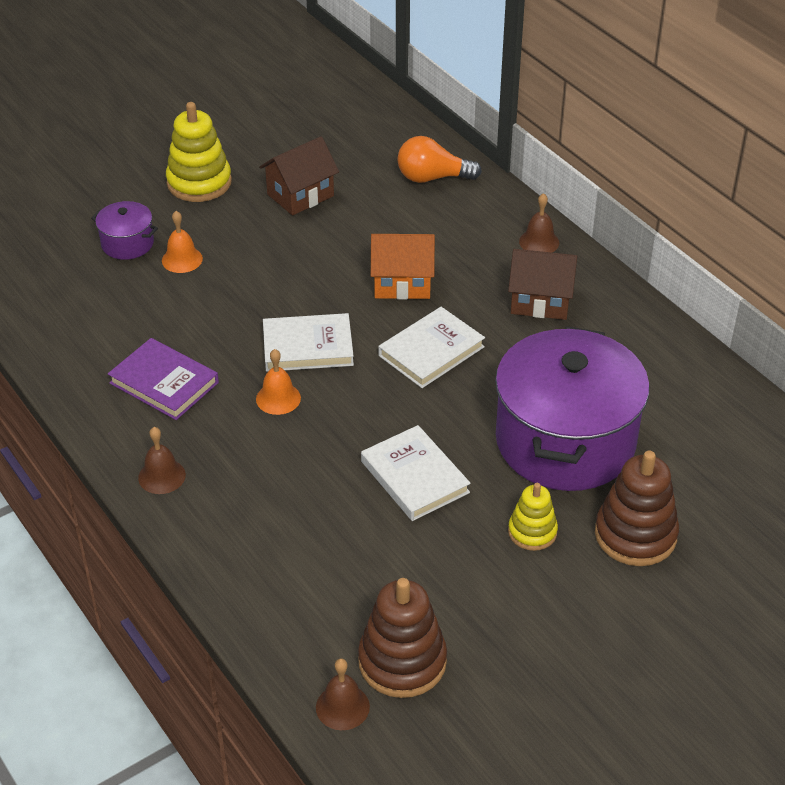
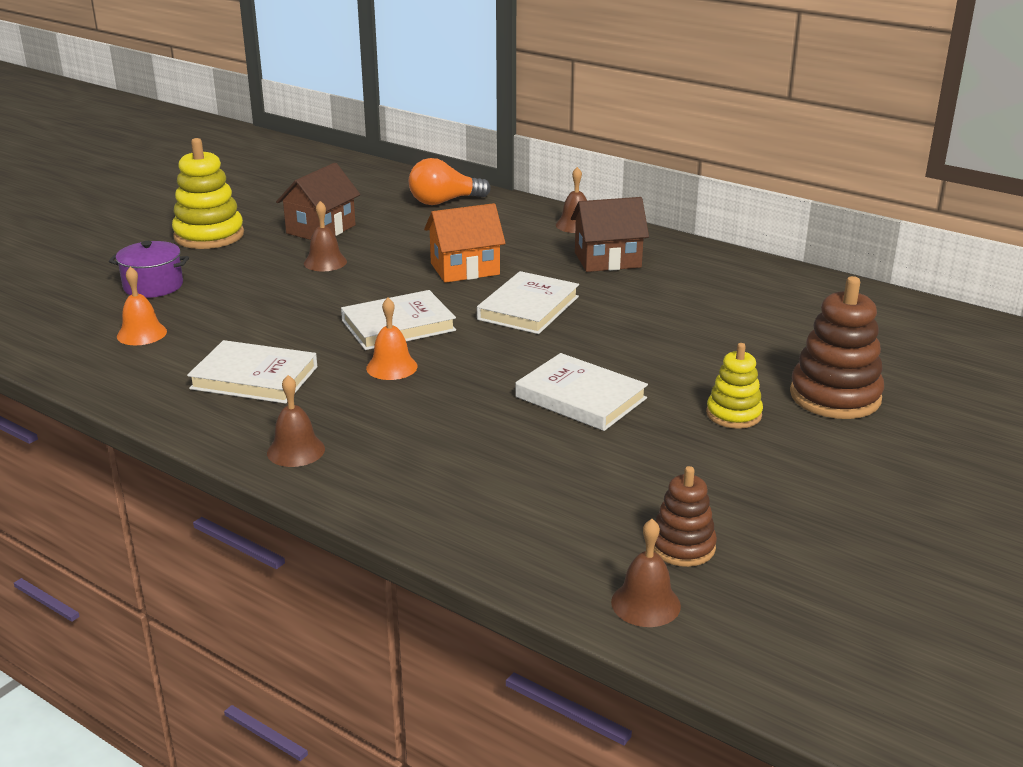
camera: 20 degrees left, 15 degrees down
purple book [108,338,219,420] -> white book [187,340,317,404]
orange bell [162,211,203,273] -> orange bell moved to [117,267,167,345]
brown stacking toy [358,578,447,698] -> brown stacking toy [654,466,717,567], size x0.60
purple pot [495,326,650,491] -> none
none -> brown bell [304,201,347,272]

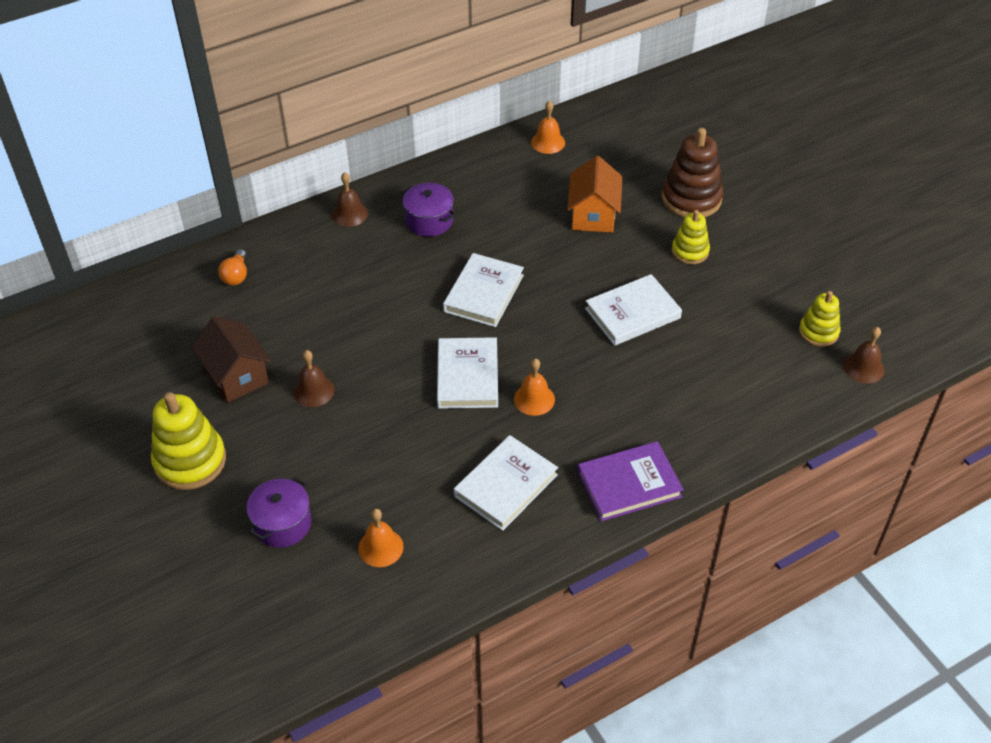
camera: 65 degrees left, 20 degrees up
brown bell [267,375,325,467] -> purple book [578,441,684,521]
orange light bulb [409,158,491,205] -> orange light bulb [218,249,247,286], size x0.61
orange house [424,203,506,283] -> orange house moved to [567,156,622,233]
white book [477,271,579,334] -> white book turned 60 degrees clockwise [443,253,524,327]
brown house [571,197,649,272] -> purple pot [402,183,456,237]
brown stacking toy [654,466,717,567] -> yellow stacking toy [799,291,841,347]
none -> orange bell [531,101,565,154]

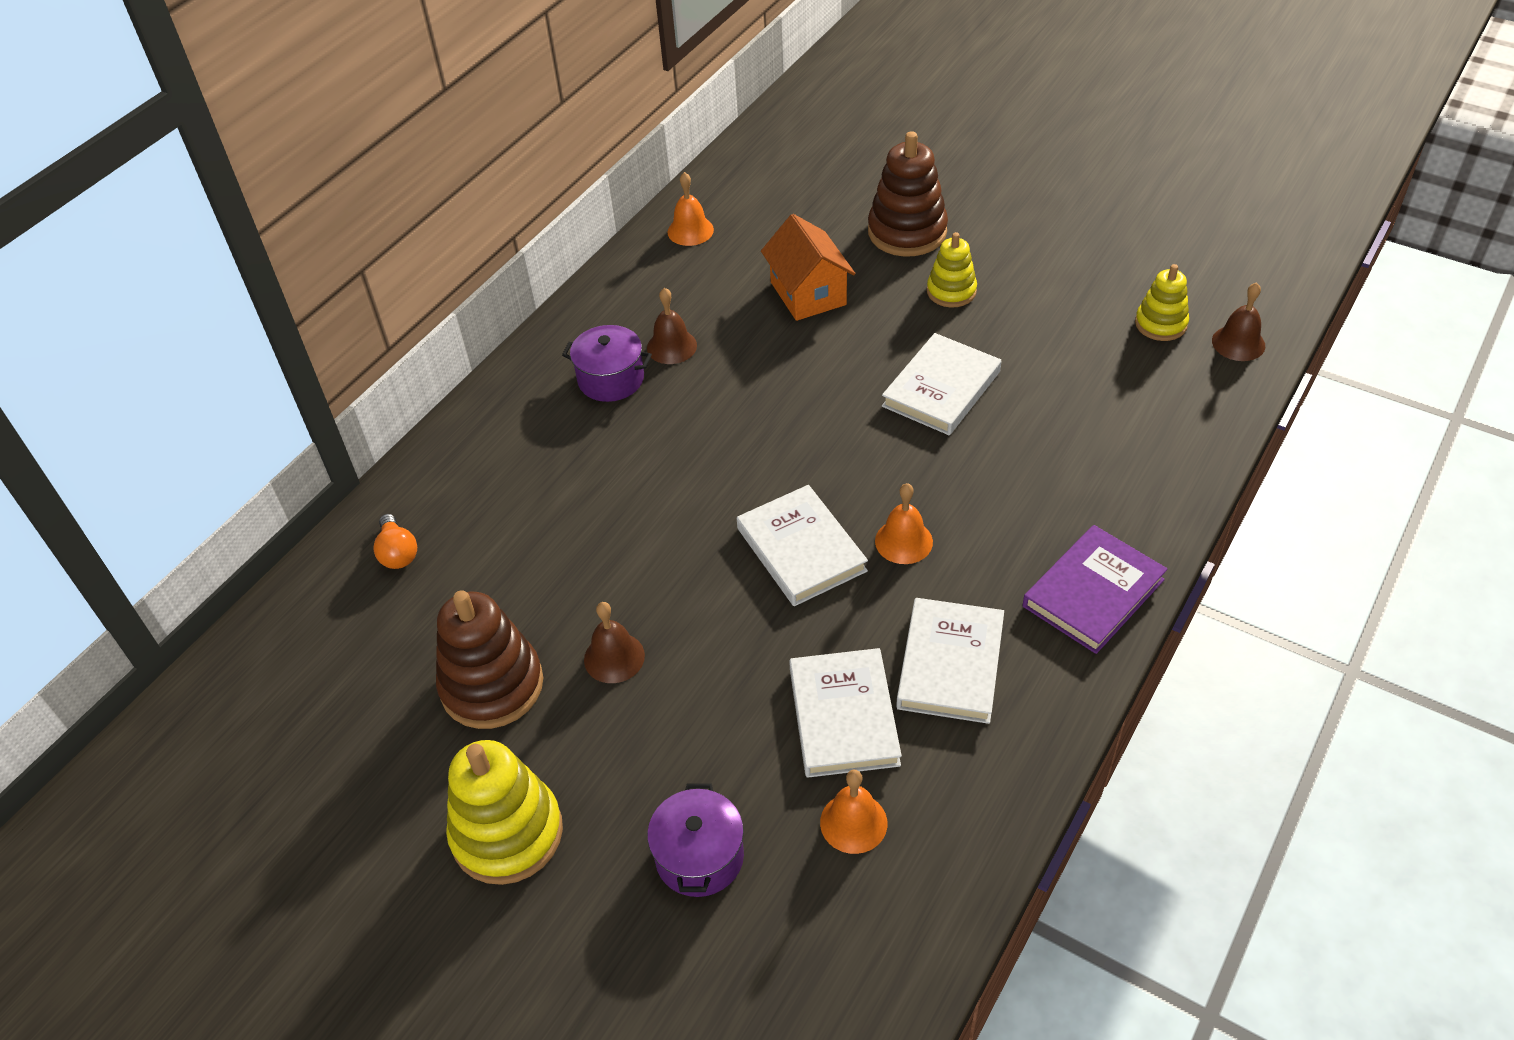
camera: 25 degrees left, 0 degrees up
brown house [191,316,271,403] -> brown stacking toy [436,590,543,729]
brown bell [332,172,368,227] -> brown bell moved to [647,288,697,364]
white book [443,253,524,327] -> white book moved to [789,648,902,778]

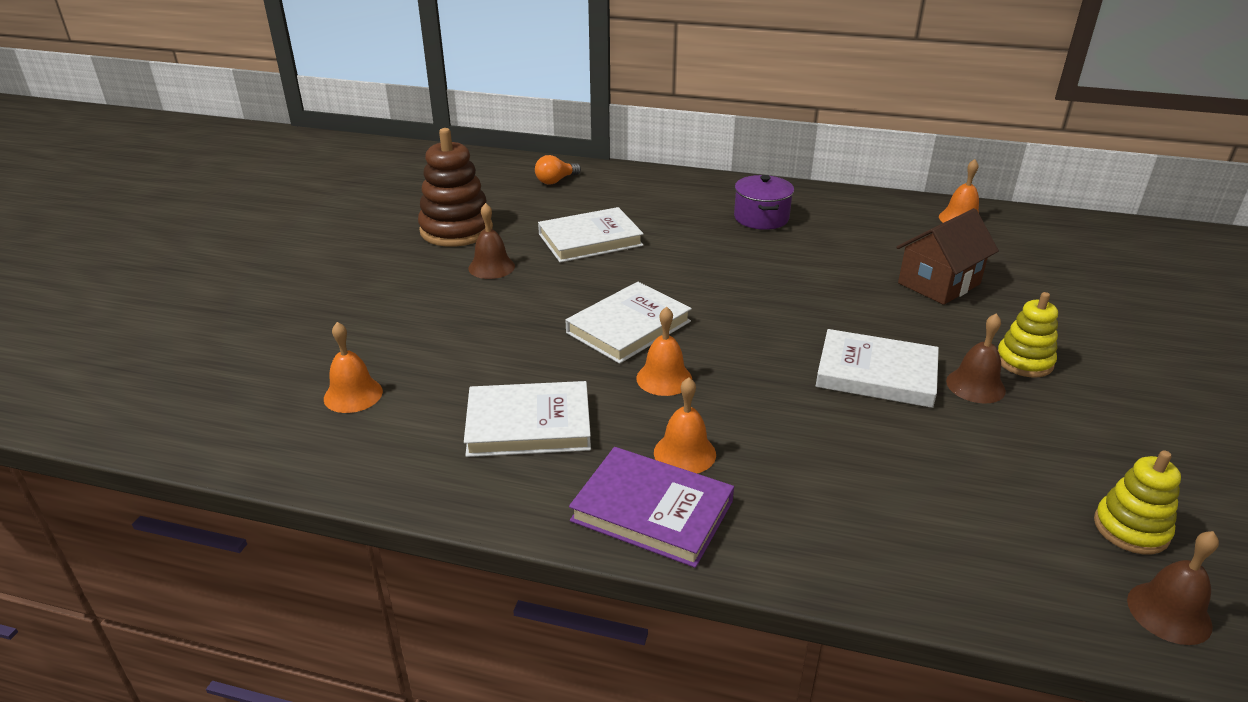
camera: 70 degrees right, 15 degrees down
yellow stacking toy [446,740,563,885] -> none
brown bell [647,288,697,364] -> brown bell moved to [946,313,1006,403]
purple pot [647,784,744,897] -> none
orange house [761,214,856,321] -> brown house [896,208,999,305]
white book [789,648,902,778] -> white book moved to [538,207,643,263]
brown stacking toy [868,131,948,257] -> none
none -> orange bell [654,377,716,473]

